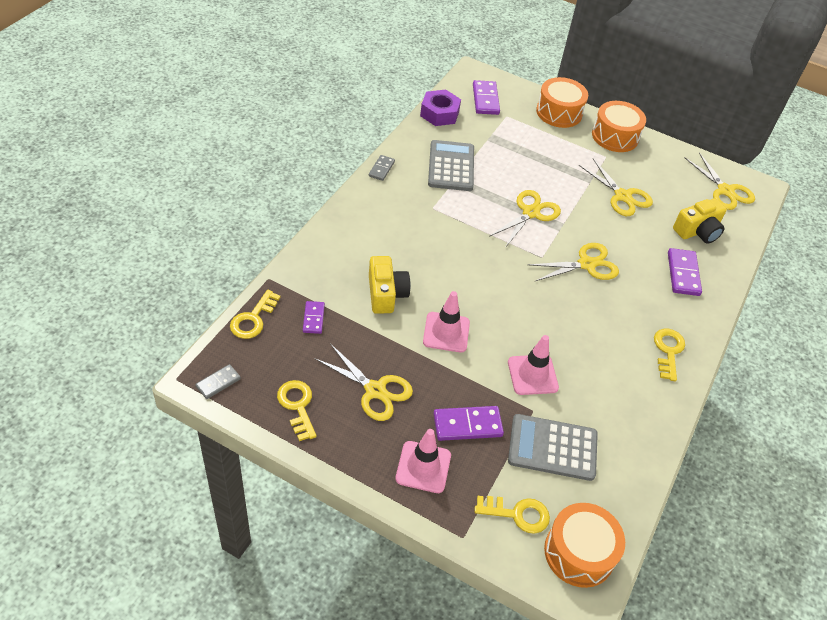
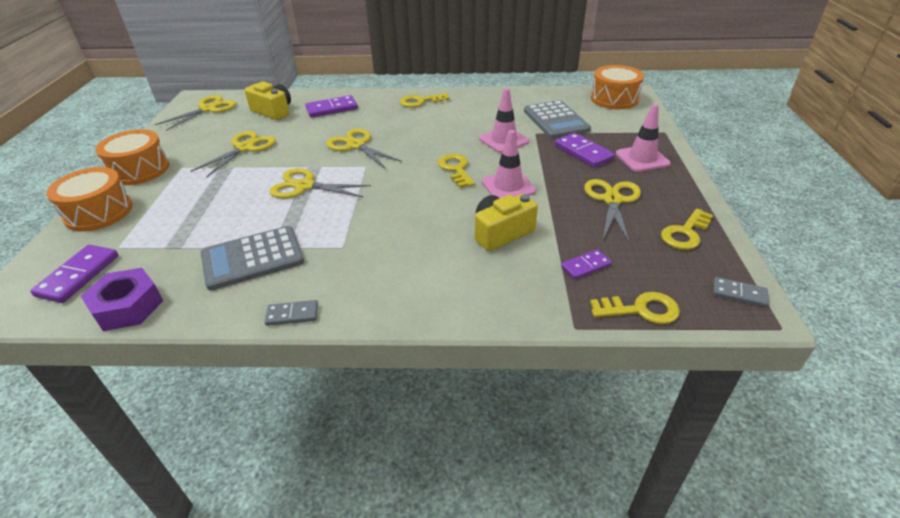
camera: 110 degrees left, 10 degrees down
purple domino [473,80,500,115] -> purple domino turned 45 degrees counterclockwise [30,245,118,303]
yellow key [474,496,550,534] -> yellow key moved to [438,154,475,188]

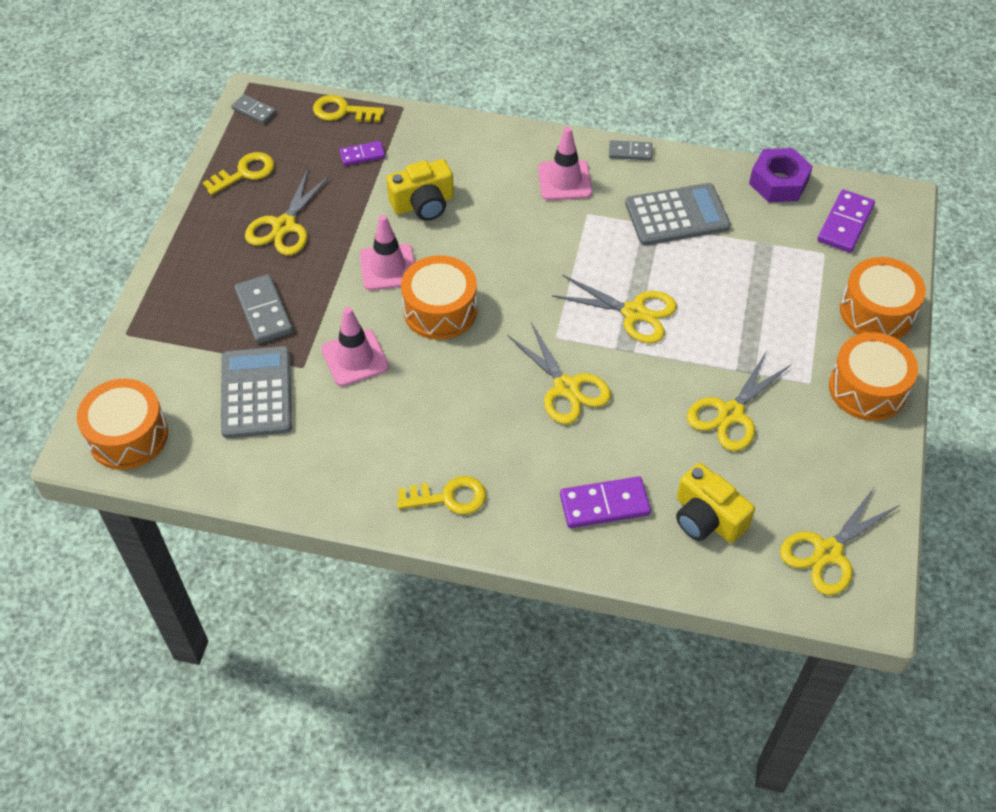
camera: 170 degrees left, 15 degrees up
yellow key [438,154,475,188] -> orange drum [401,255,477,340]
purple domino [555,133,615,168] -> grey domino [235,274,293,344]
pink traffic cone [616,104,671,172] -> pink traffic cone moved to [538,127,592,200]

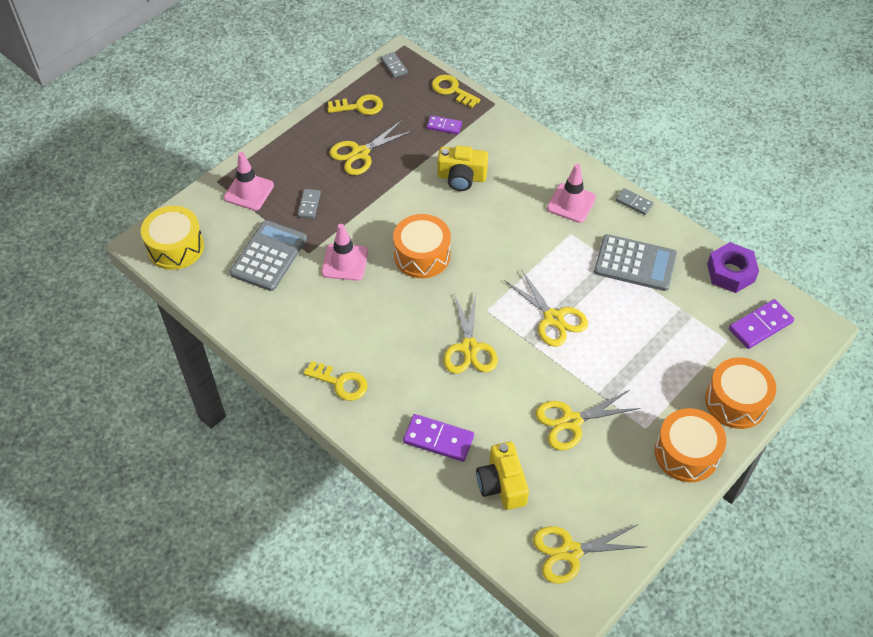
camera: 30 degrees right, 0 degrees up
orange drum [77,378,168,470] -> yellow drum [141,206,204,270]
grey domino [235,274,293,344] -> grey domino [297,189,321,219], size x0.62
pink traffic cone [360,215,415,290] -> pink traffic cone moved to [224,152,274,210]

